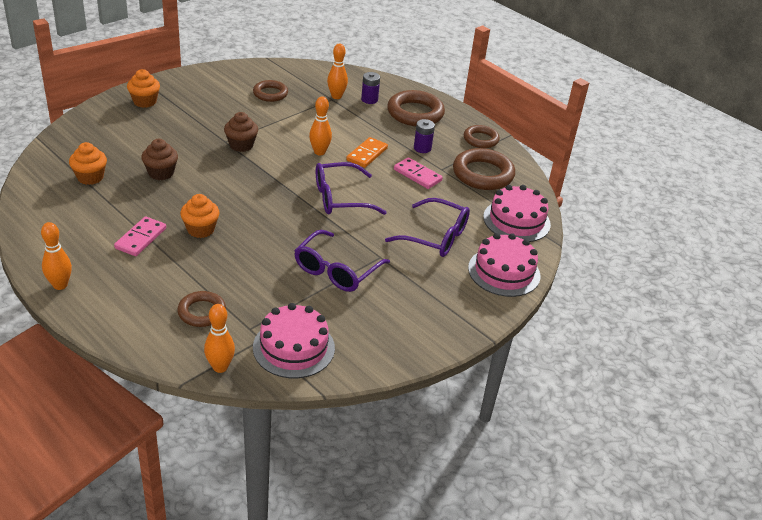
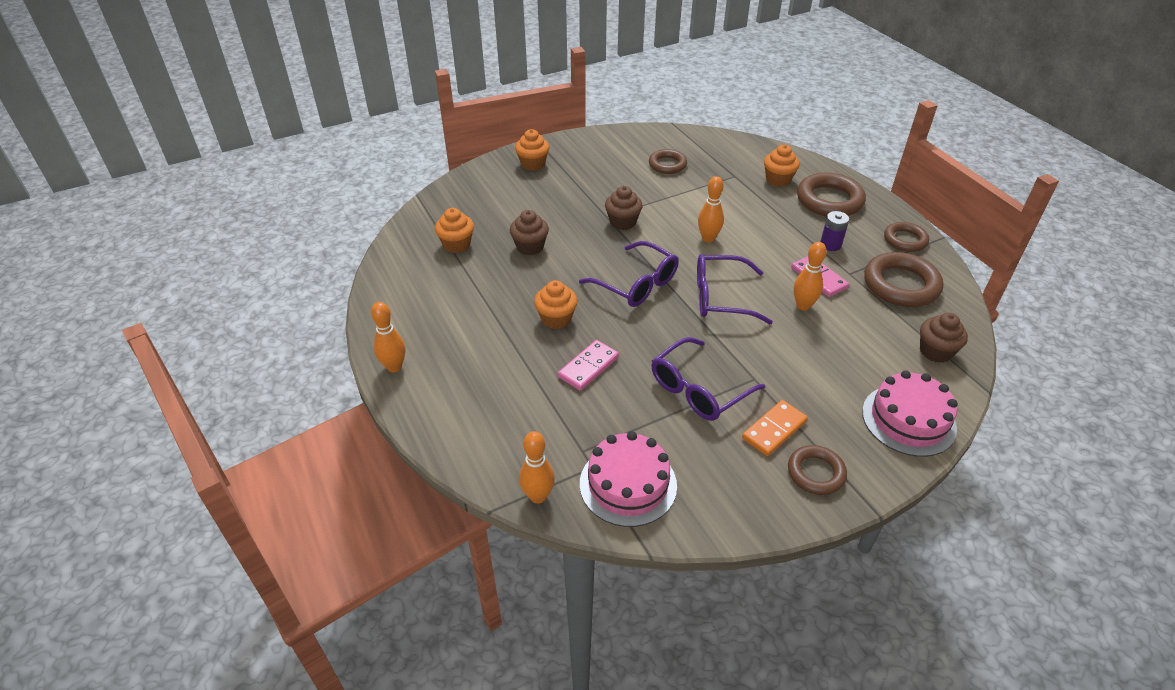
camera: 20 degrees right, 5 degrees up
pink domino [114,217,166,256] -> pink domino moved to [558,340,619,391]
brown ring [177,291,226,327] -> brown ring moved to [788,445,847,495]
orange bowling pin [327,44,348,99] -> orange bowling pin moved to [794,242,827,311]
orange domino [346,137,388,168] -> orange domino moved to [742,400,808,456]
purple battery [361,72,380,104] -> orange cupcake [764,145,800,187]
purple glasses [385,198,470,257] -> purple glasses moved to [579,241,679,307]
pink cake [483,185,551,242] -> brown cupcake [920,313,968,363]

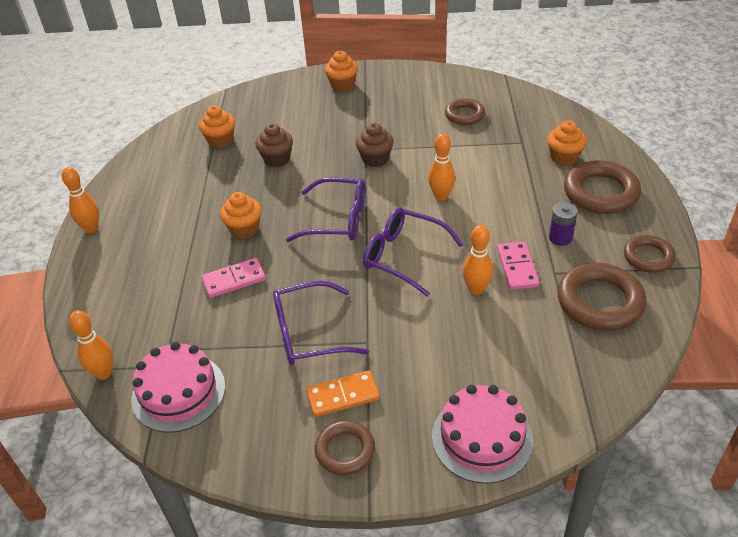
camera: 30 degrees right, 0 degrees up
purple glasses [579,241,679,307] -> purple glasses turned 60 degrees counterclockwise [286,177,365,242]
brown cupcake [920,313,968,363] -> none

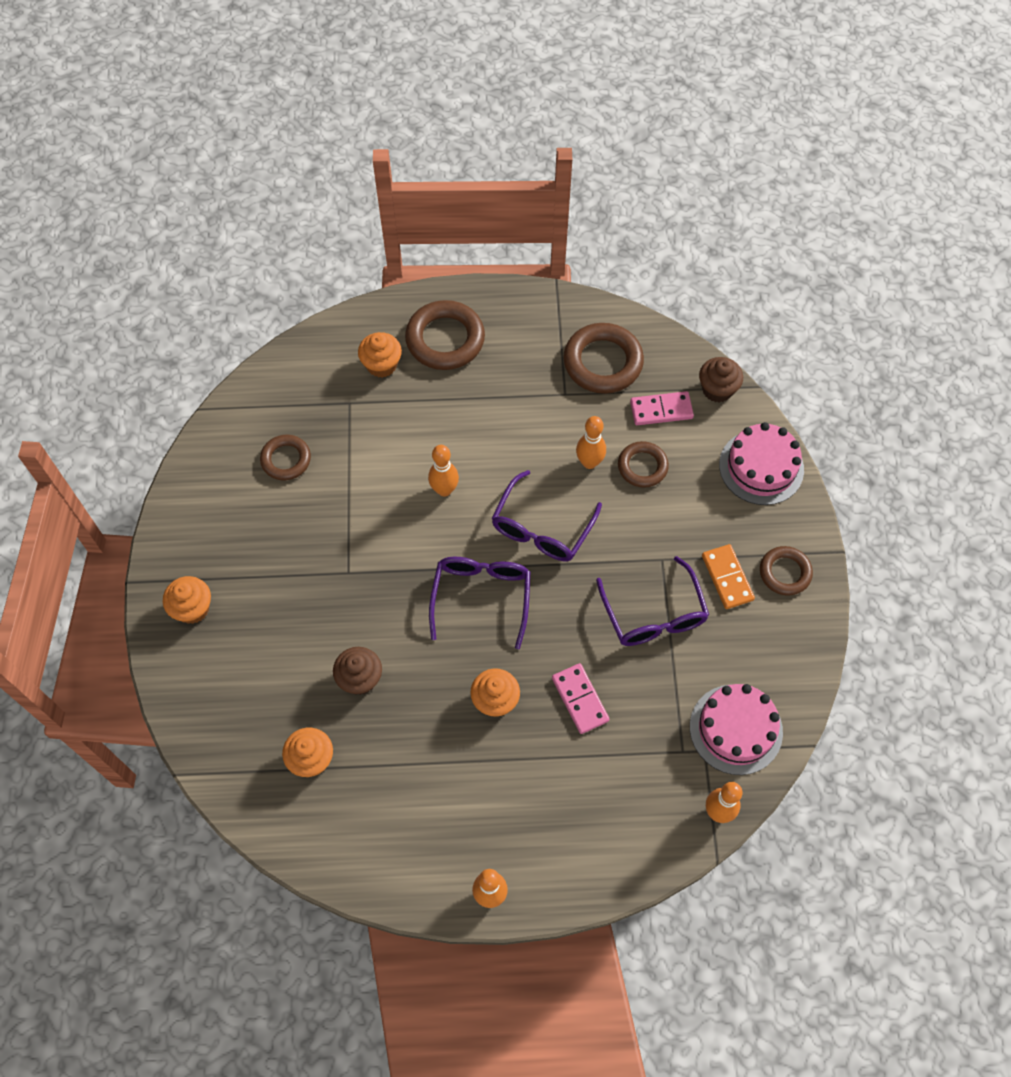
camera: 95 degrees left, 20 degrees up
brown cupcake [356,123,394,167] -> brown cupcake moved to [699,357,743,402]
pink domino [497,242,539,290] -> pink domino moved to [630,391,694,425]
purple battery [549,202,578,246] -> none
brown ring [624,235,676,273] -> brown ring moved to [618,441,669,488]

